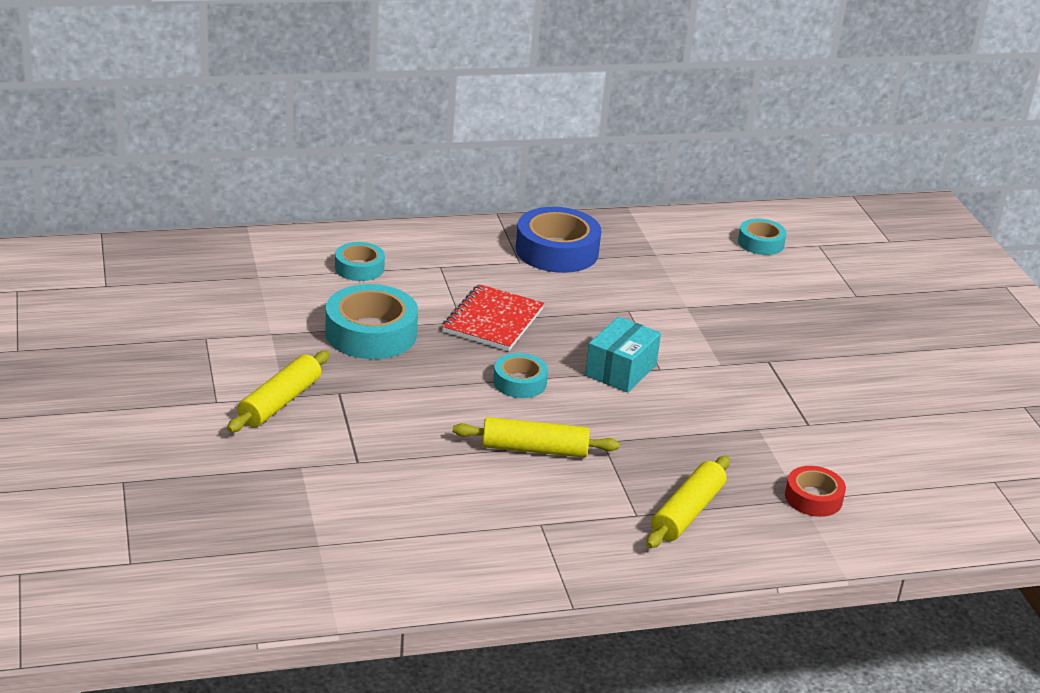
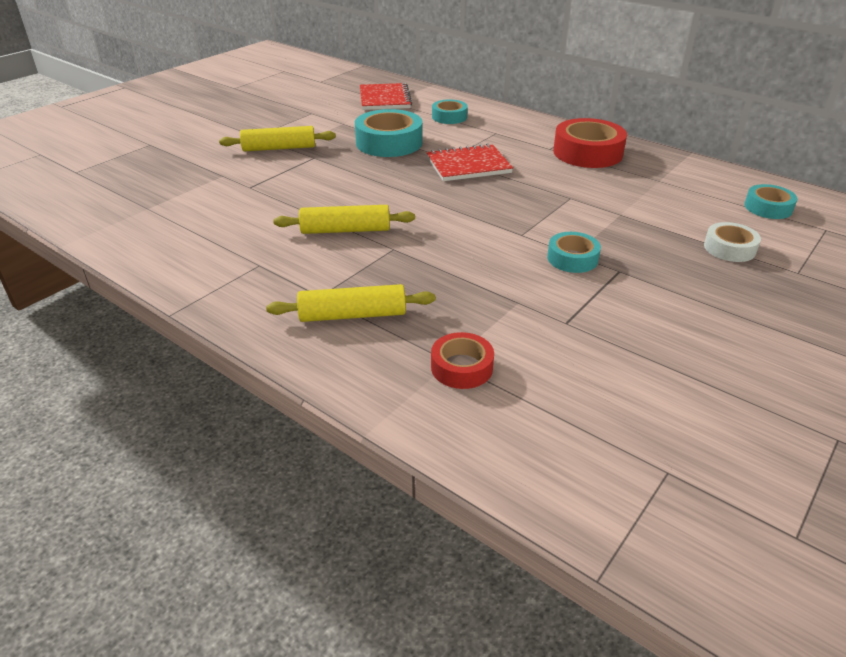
camera: 55 degrees right, 5 degrees up
yellow rolling pin [453,417,620,458] -> yellow rolling pin turned 60 degrees counterclockwise [273,205,415,234]
turquoise tape [493,353,548,398] -> turquoise tape moved to [547,232,601,273]
blue tape [516,207,601,273] -> red tape [553,118,627,168]
turquoise box [585,317,661,393] -> none
none -> red notebook [360,83,412,110]
none -> white tape [704,222,761,262]

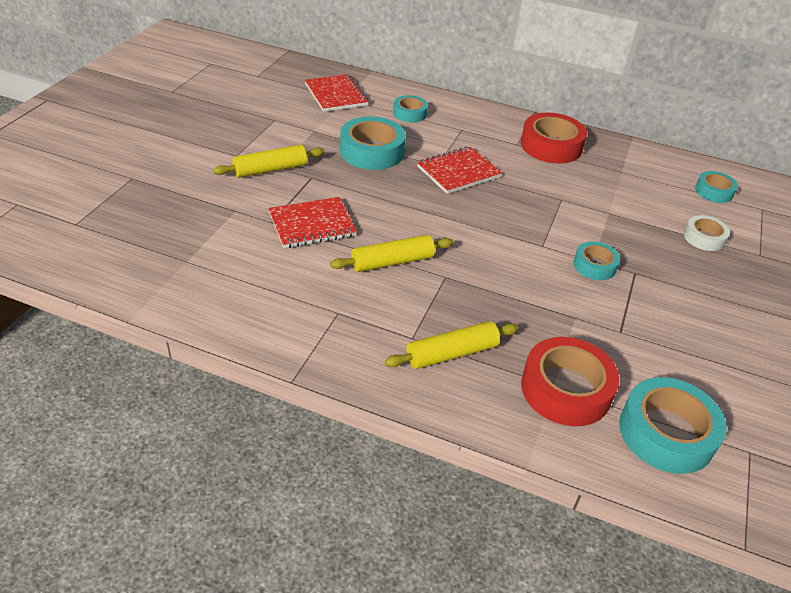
camera: 20 degrees left, 5 degrees up
red tape [431,332,494,389] -> red tape [521,337,619,427], size x1.75
none -> red notebook [269,197,357,248]
none -> turquoise tape [619,377,726,474]

